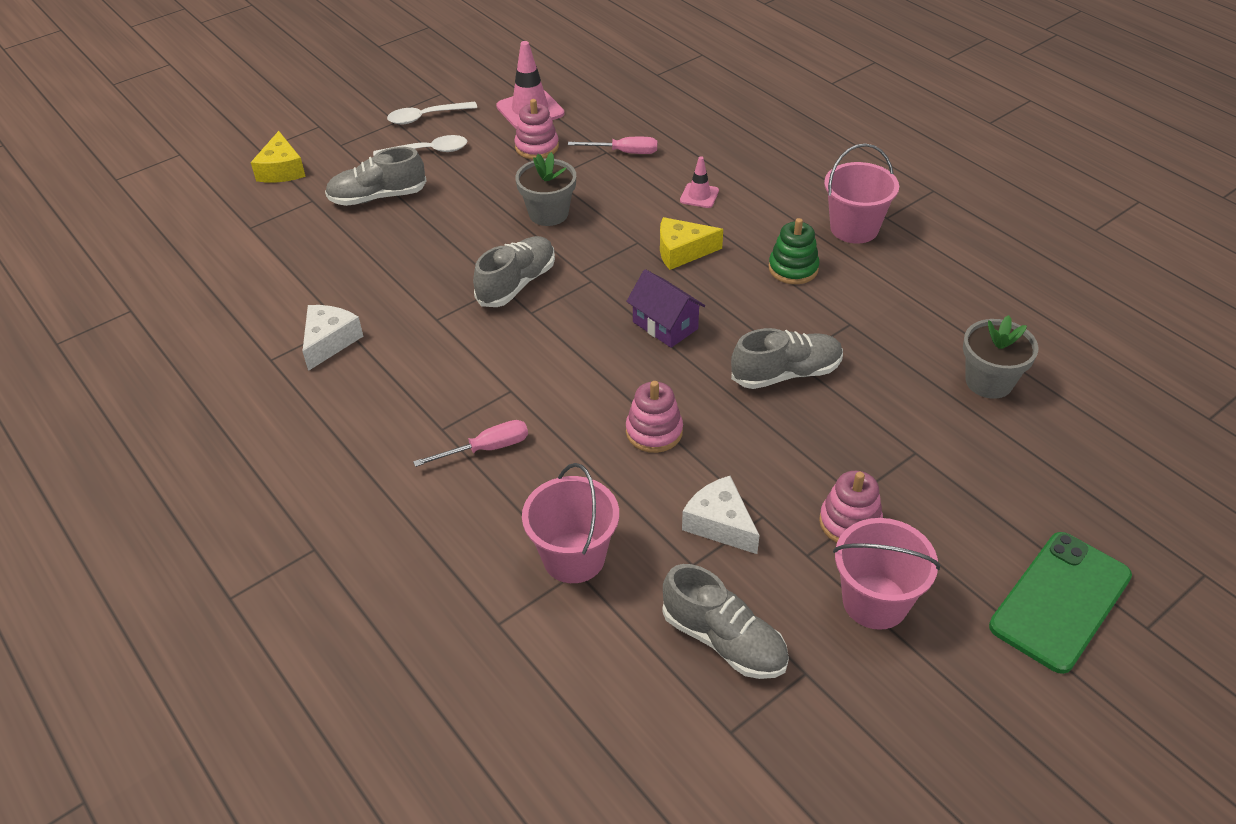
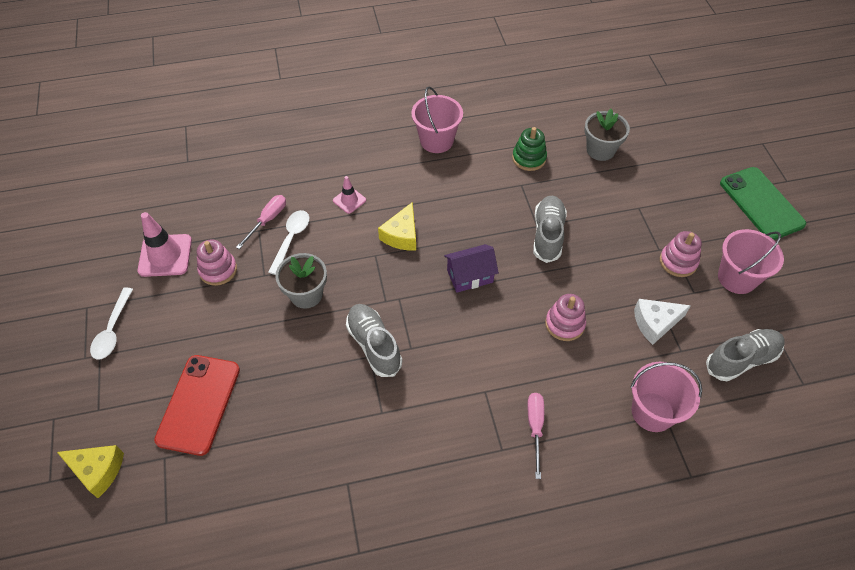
camera: 65 degrees left, 10 degrees up
white cheese [302,305,363,371] -> none
grey shoe [325,147,426,206] -> red phone [154,355,240,456]
white spoon [373,135,467,156] -> white spoon moved to [268,210,309,275]
green stacking toy [769,218,820,284] -> green stacking toy moved to [512,127,547,171]

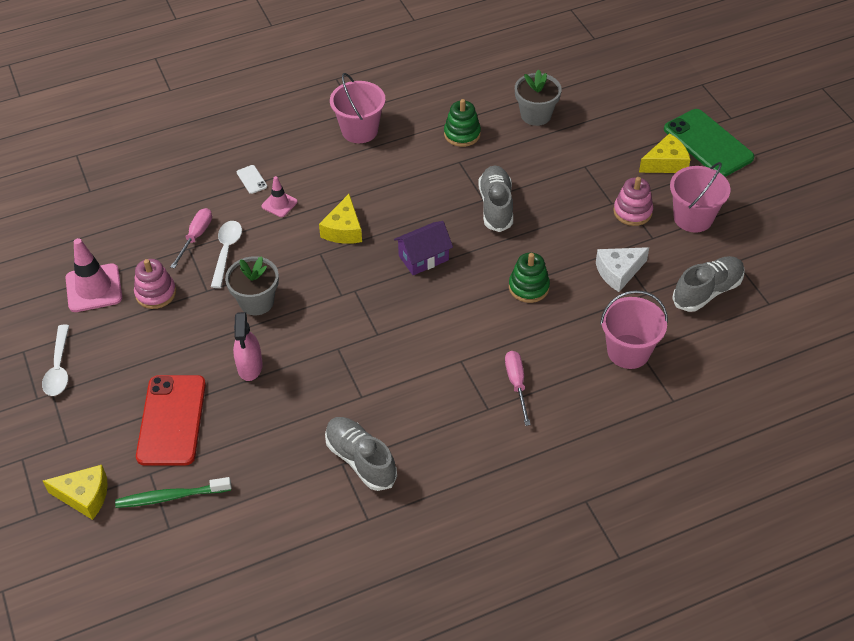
camera: 10 degrees left, 5 degrees down
grey shoe [346,304,402,377] -> grey shoe moved to [325,417,397,491]
pink stacking toy [545,294,586,341] -> green stacking toy [509,253,550,303]
none -> green toothbrush [115,477,232,508]
none -> pink spray bottle [233,312,263,381]
none -> white phone [237,165,267,194]
none -> yellow cheese [639,133,691,173]

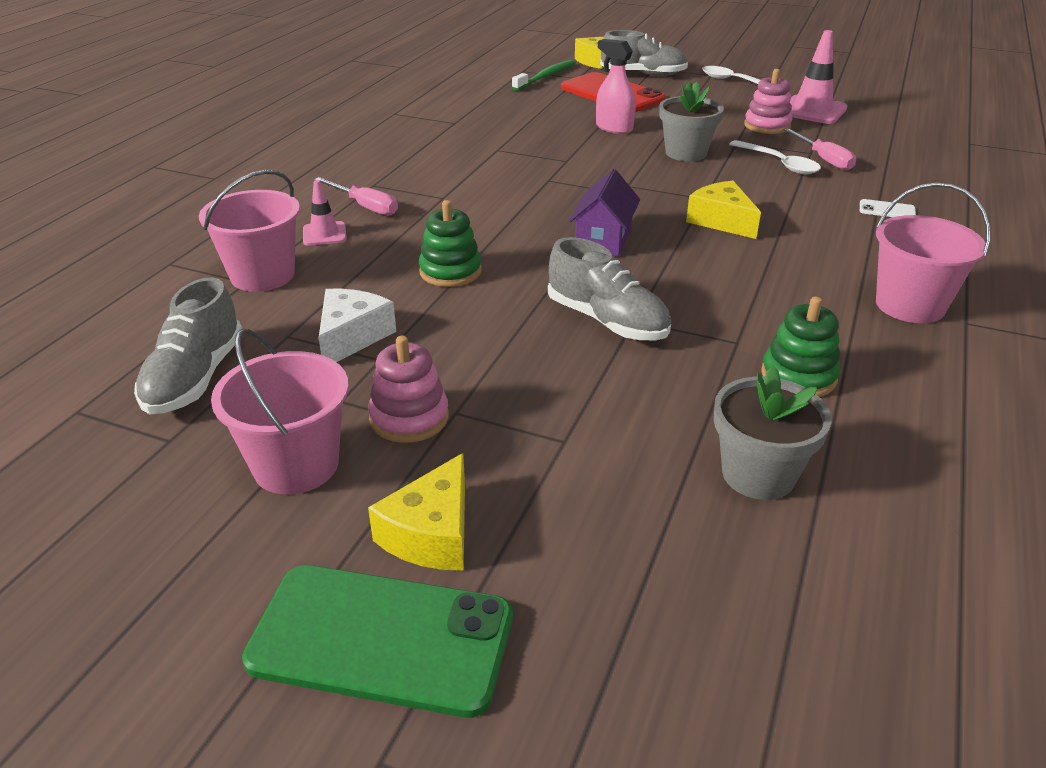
camera: 135 degrees right, 15 degrees down
pink traffic cone [262,176,298,217] -> pink traffic cone moved to [303,180,347,246]
grey shoe [325,417,397,491] -> grey shoe moved to [600,30,688,76]

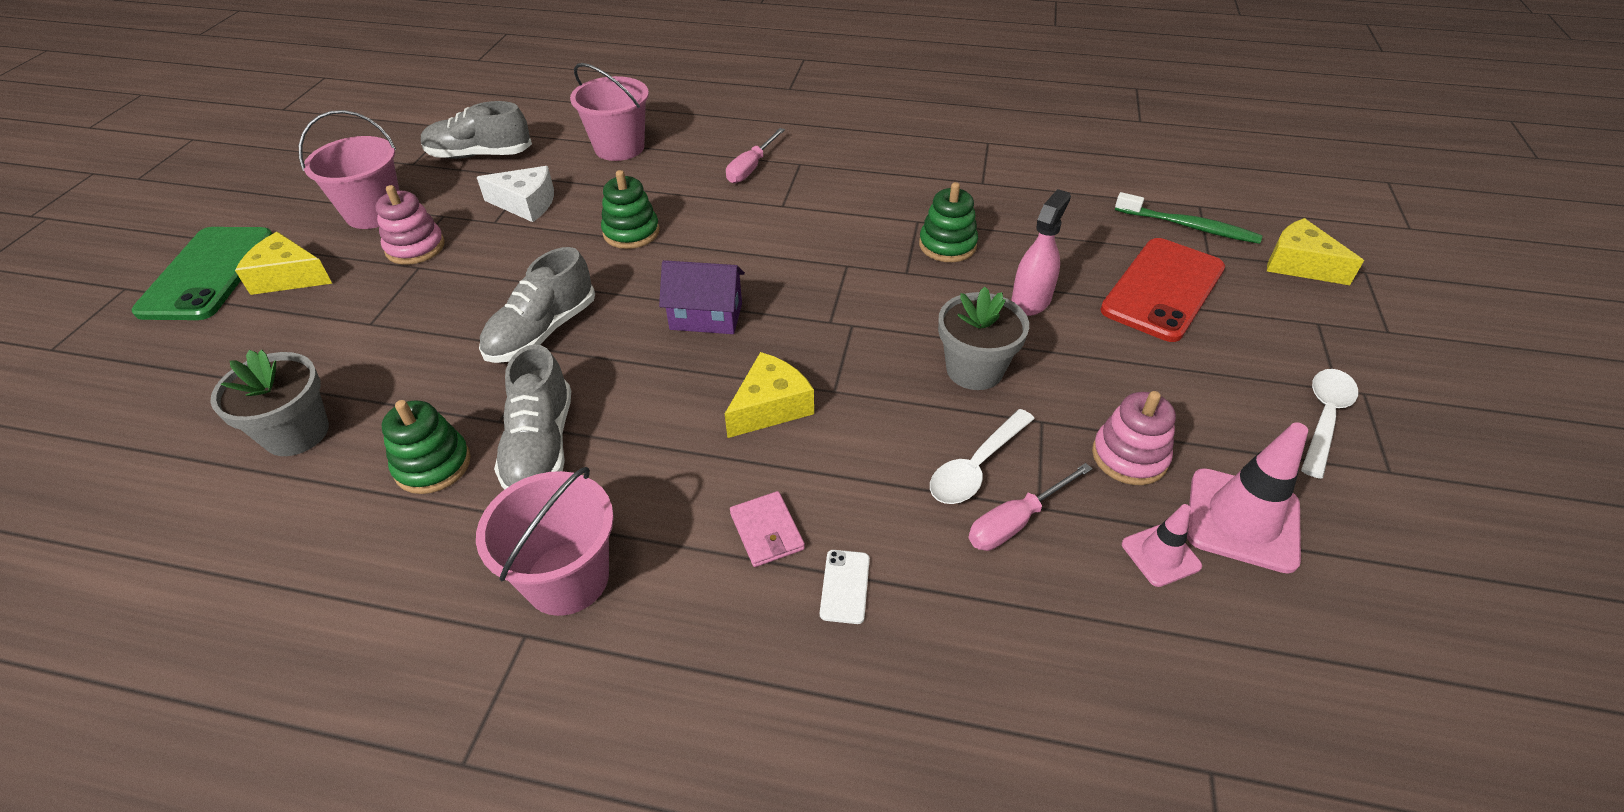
camera: 80 degrees right, 10 degrees up
pink traffic cone [303,180,347,246] -> pink traffic cone moved to [1122,504,1202,587]
grey shoe [600,30,688,76] -> grey shoe moved to [494,344,571,489]
none -> pink wallet [730,491,805,567]
none -> green stacking toy [919,182,978,262]

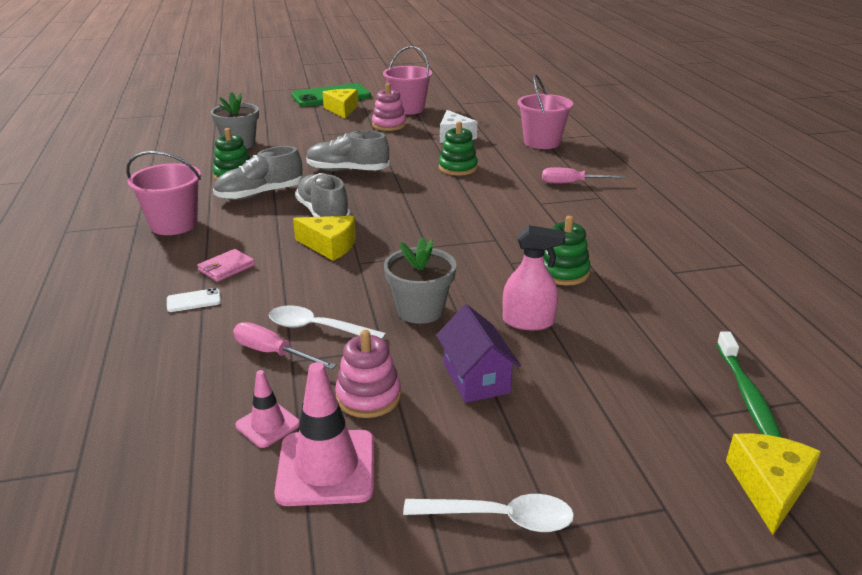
camera: 65 degrees right, 15 degrees down
grey shoe [421,101,532,159] -> grey shoe moved to [295,173,351,217]
purple house [659,260,745,334] -> purple house moved to [436,304,521,403]
red phone [1100,238,1225,342] -> none

